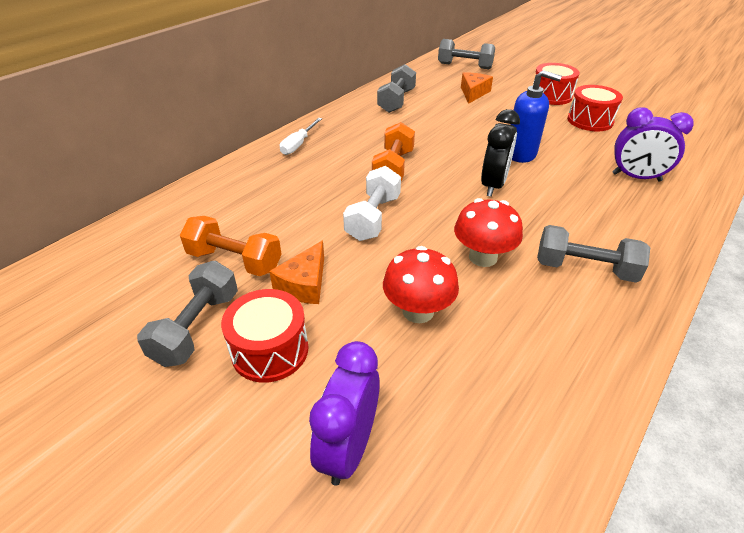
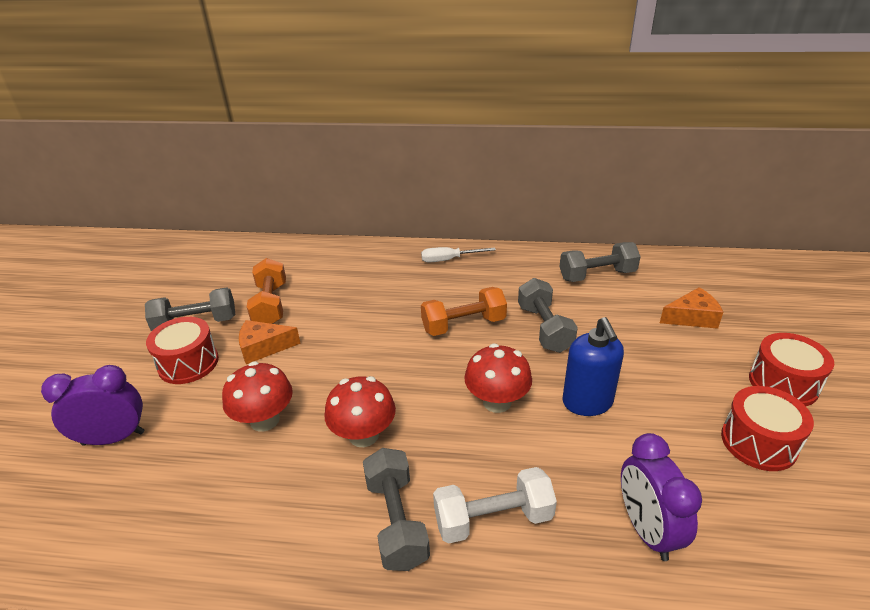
camera: 60 degrees right, 5 degrees down
white dumbbell [343,166,401,241] -> white dumbbell moved to [433,467,557,543]
grey dumbbell [438,39,495,69] -> grey dumbbell moved to [518,278,578,353]
black clock [481,109,520,197] -> red mushroom [464,344,532,413]

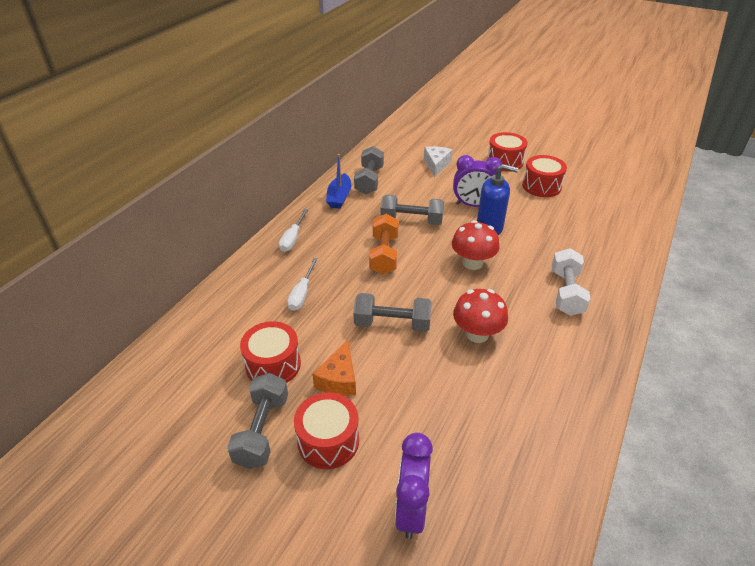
camera: 70 degrees left, 5 degrees up
red mushroom [222,361,293,432] -> none
orange dumbbell [247,258,286,324] -> red drum [240,321,301,383]
grey dumbbell [363,448,430,571] -> grey dumbbell moved to [353,293,432,332]
purple clock [621,433,702,561] -> purple clock moved to [453,155,502,207]
orange cheese [660,287,723,329] -> white cheese [424,147,453,178]
none -> white screwdriver [287,258,318,311]
none -> blue boat [326,154,351,209]

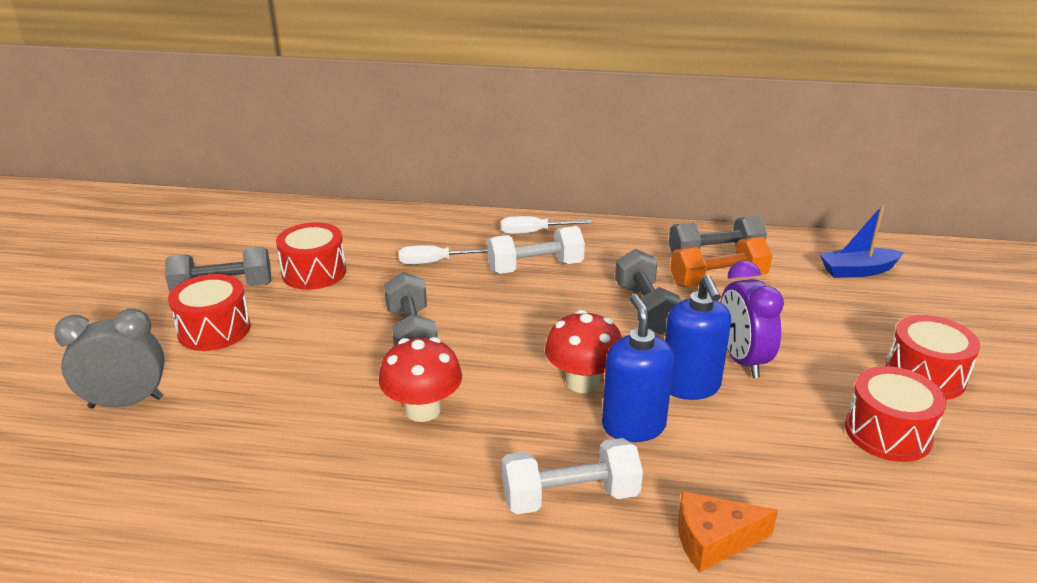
camera: 70 degrees right, 10 degrees down
orange cheese [312,340,356,396] -> orange cheese moved to [678,491,778,572]
blue boat [326,154,351,209] -> blue boat moved to [819,205,904,278]
orange dumbbell [369,214,399,275] -> orange dumbbell moved to [670,237,772,287]
purple clock [395,433,433,539] -> grey clock [54,308,165,408]
white cheese [424,147,453,178] -> none
none -> white dumbbell [487,226,585,274]
none -> blue soap dispenser [602,294,674,442]

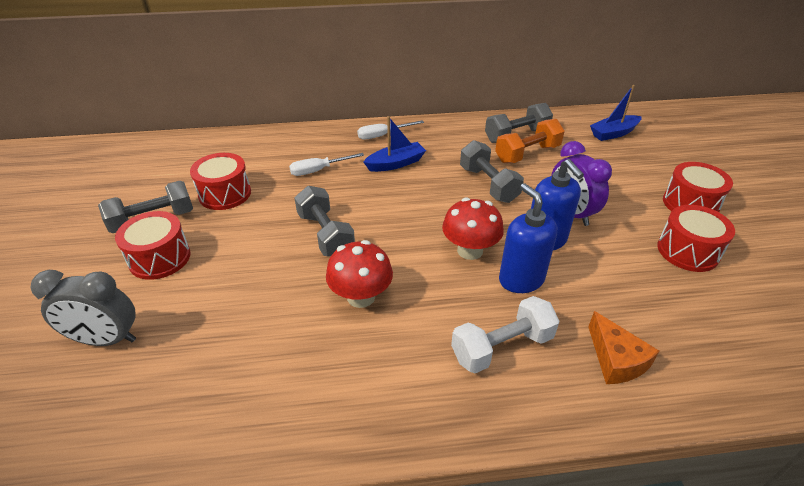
camera: 15 degrees left, 10 degrees up
grey clock [54,308,165,408] -> grey clock turned 150 degrees counterclockwise [30,270,136,346]
white dumbbell [487,226,585,274] -> blue boat [363,116,426,172]
orange cheese [678,491,778,572] -> orange cheese turned 90 degrees counterclockwise [588,311,659,384]

